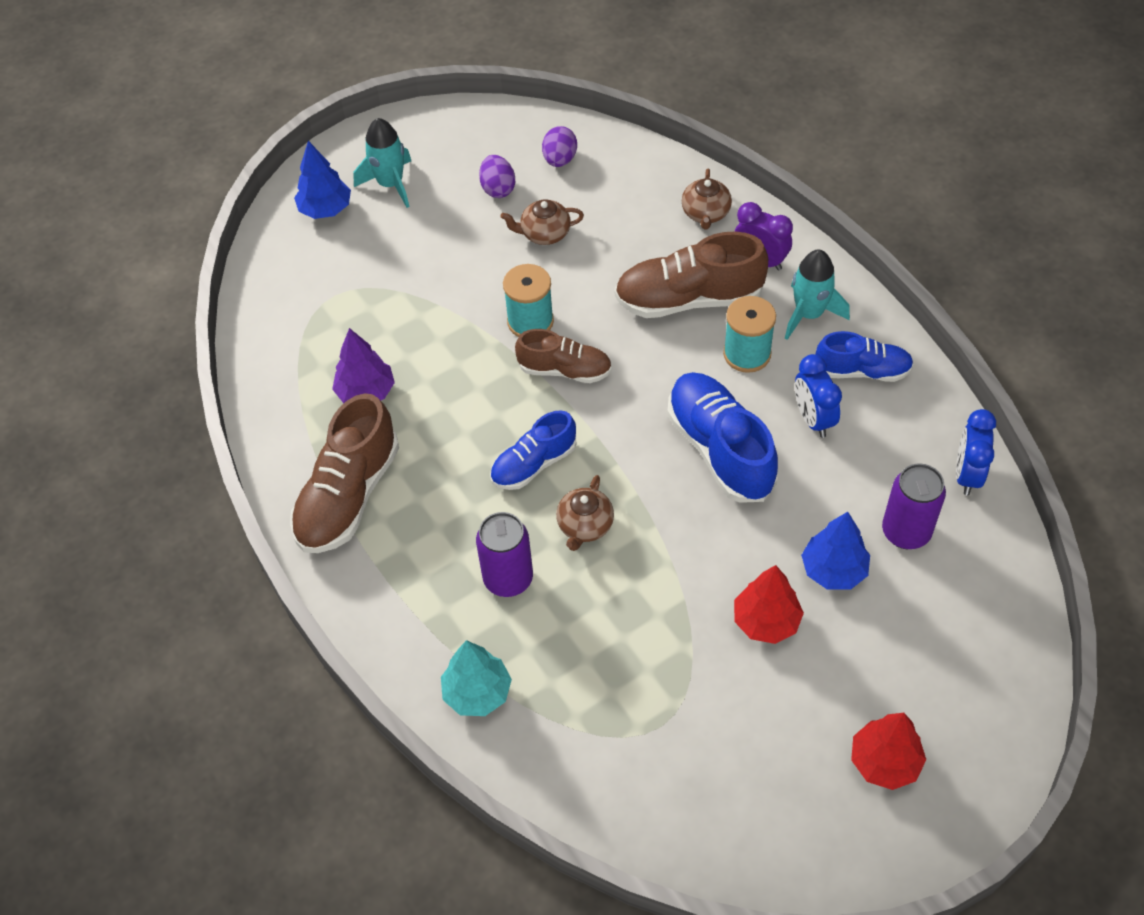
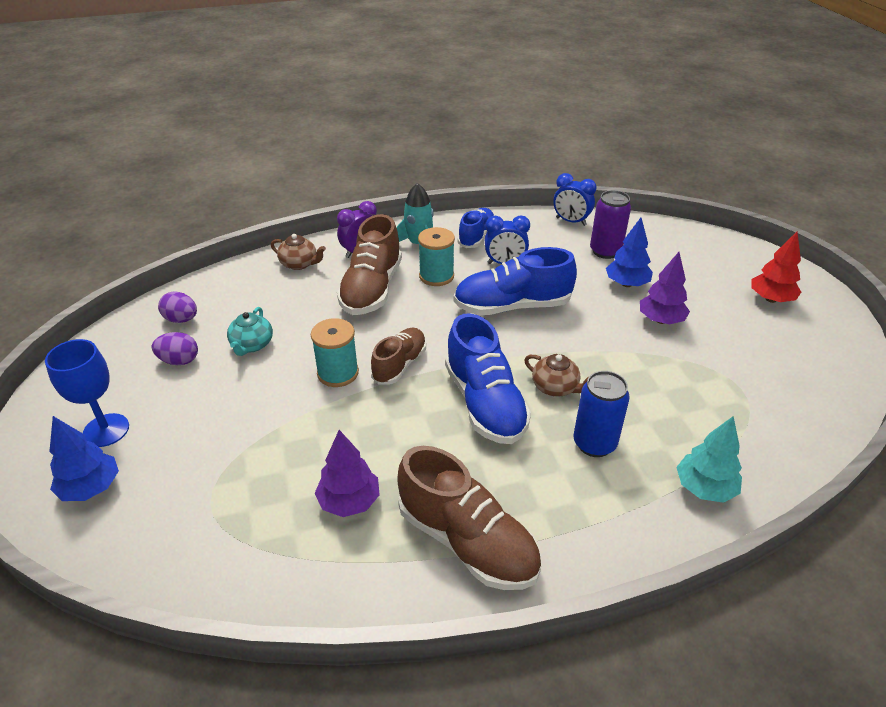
camera: 75 degrees left, 15 degrees down
turquoise rocket [353,118,411,208] -> blue goblet [45,339,129,447]
purple can [476,512,533,597] -> blue can [573,371,630,457]
blue shoe [490,410,576,490] -> blue shoe [445,313,531,444], size x1.61
brown teapot [500,199,584,245] -> turquoise teapot [227,307,273,356]
red tree [734,565,804,644] -> purple tree [640,252,690,324]

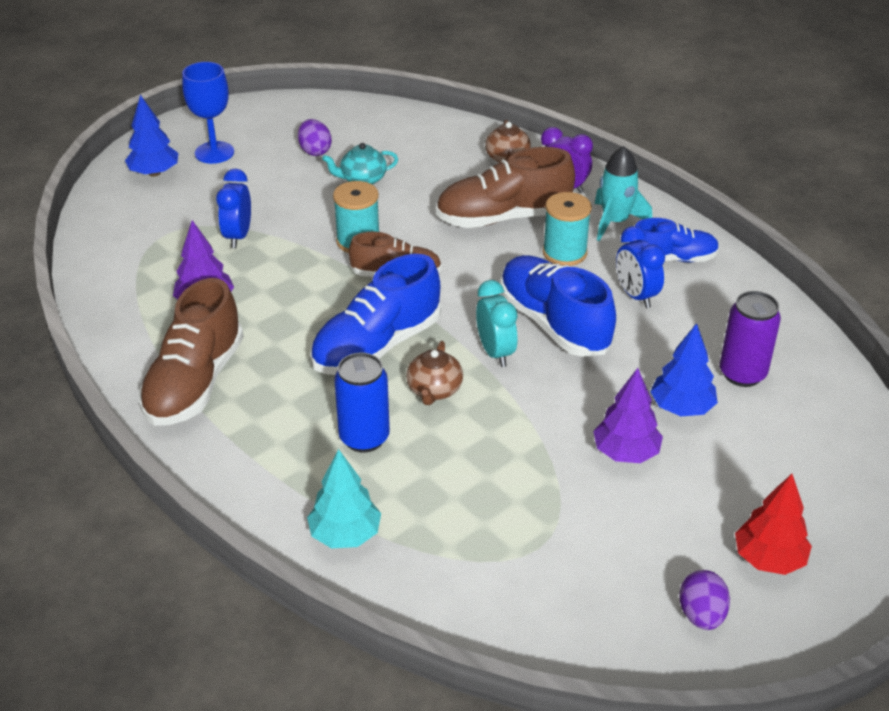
camera: 65 degrees right, 0 degrees up
purple egg [158,291,197,323] -> purple egg moved to [679,570,730,630]
blue clock [553,173,596,226] -> blue clock moved to [216,169,251,248]
none -> turquoise clock [476,280,518,367]

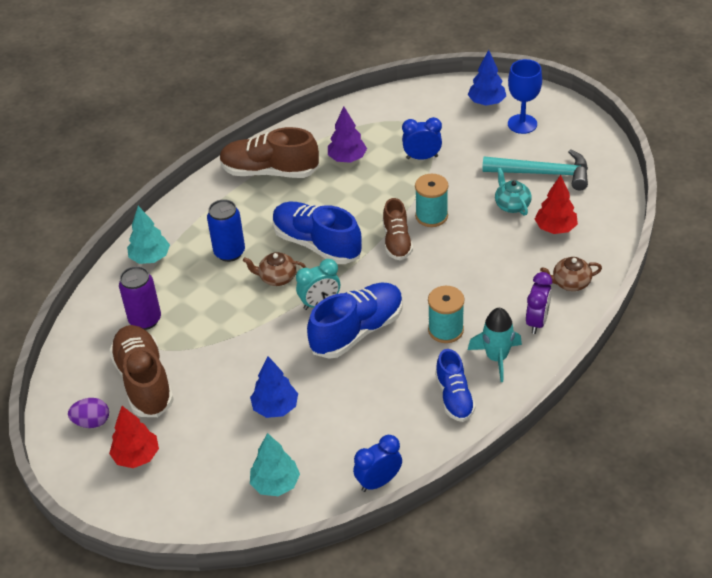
camera: 85 degrees right, 5 degrees up
purple egg [298,119,332,156] -> turquoise hammer [482,150,588,190]
brown shoe [436,147,575,228] -> brown shoe moved to [109,325,174,417]
purple tree [593,368,663,463] -> none
blue clock [616,226,665,308] -> blue clock moved to [353,435,402,492]
purple can [720,291,781,387] -> purple can moved to [119,266,161,330]
none -> turquoise tree [250,433,300,496]
none -> red tree [535,175,578,234]

